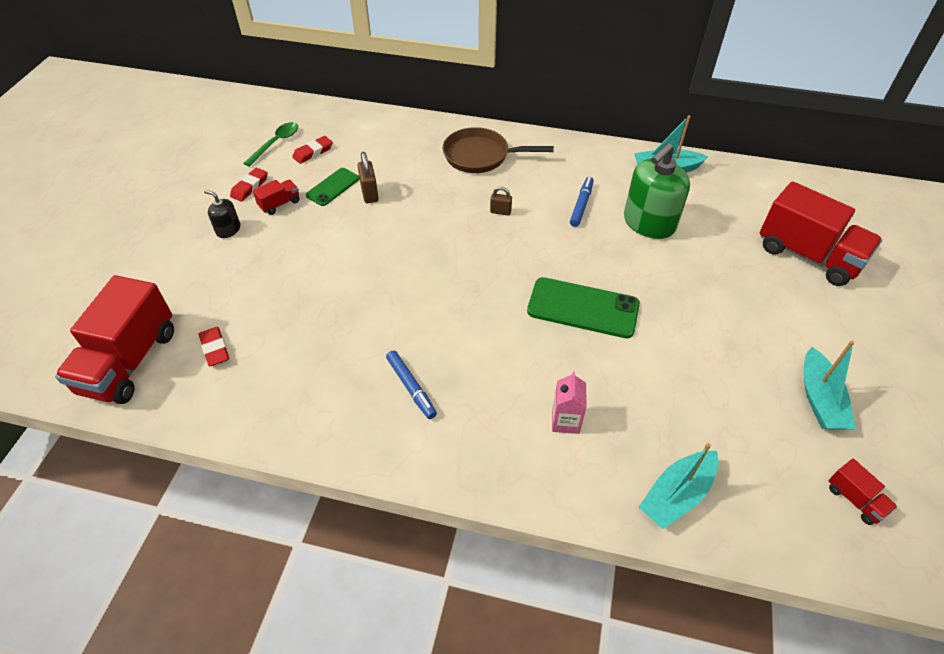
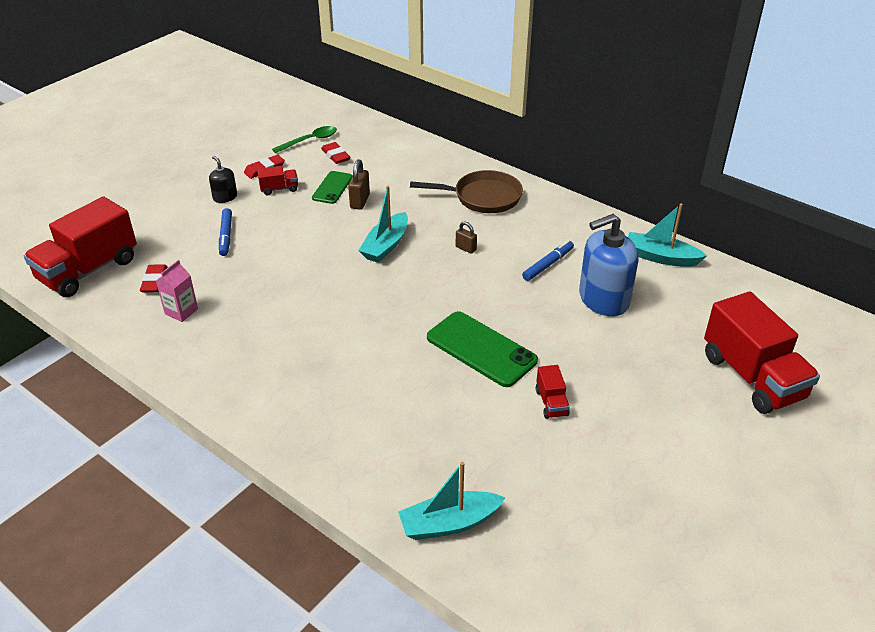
camera: 25 degrees right, 10 degrees down
red eraser [292,136,333,164] -> red eraser turned 75 degrees clockwise [321,142,350,164]
green phone [306,168,360,206] -> green phone turned 45 degrees counterclockwise [312,171,353,204]
blue marker [386,350,437,419] -> blue marker moved to [219,208,232,256]
brown pan [443,127,554,173] -> brown pan turned 150 degrees clockwise [410,170,523,213]
pink carton [552,372,587,434] -> pink carton moved to [156,260,198,322]
green soap dispenser [624,143,690,239] -> blue soap dispenser [579,214,639,316]
turquoise boat [804,341,856,430] -> turquoise boat moved to [358,186,408,263]
red truck [829,459,897,525] -> red truck moved to [536,365,570,419]

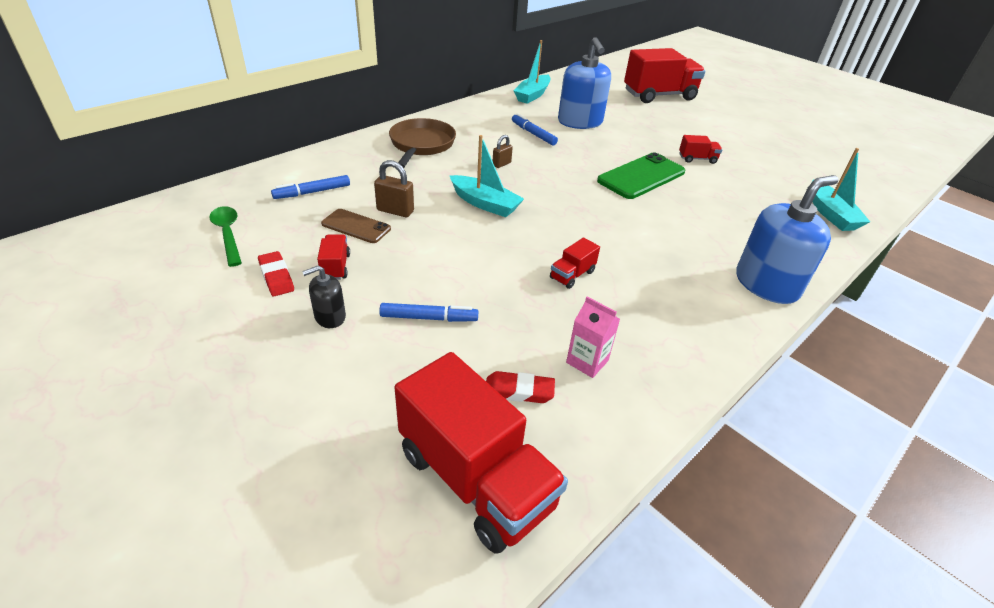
camera: 85 degrees left, 0 degrees up
green phone [312,171,353,204] -> brown phone [321,209,391,243]
red eraser [321,142,350,164] -> none
none -> blue marker [271,175,350,199]
none -> red truck [550,238,600,289]
none -> blue soap dispenser [736,175,838,304]

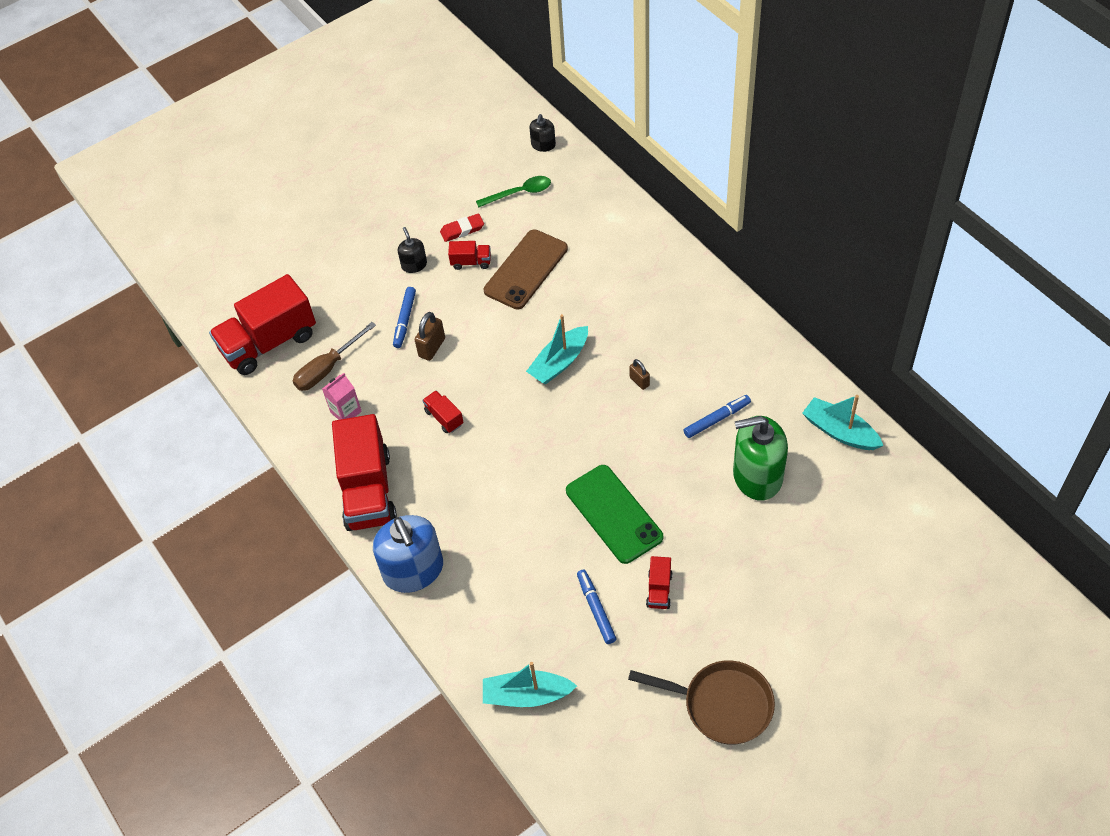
camera: 105 degrees right, 15 degrees up
blue marker [271,175,350,199] -> blue marker moved to [577,570,616,644]
brown phone [321,209,391,243] -> brown phone [484,229,568,309], size x1.68
brown padlock [374,160,414,217] -> brown padlock moved to [415,312,445,361]
brown pan [389,118,456,168] -> brown pan moved to [628,660,775,744]
red eraser [486,371,555,403] -> brown screwdriver [293,322,376,391]
blue soap dispenser [558,37,611,129] -> green soap dispenser [733,416,788,501]
red truck [624,48,705,103] -> red truck moved to [332,414,397,531]
none -> black soap dispenser [529,114,556,152]

